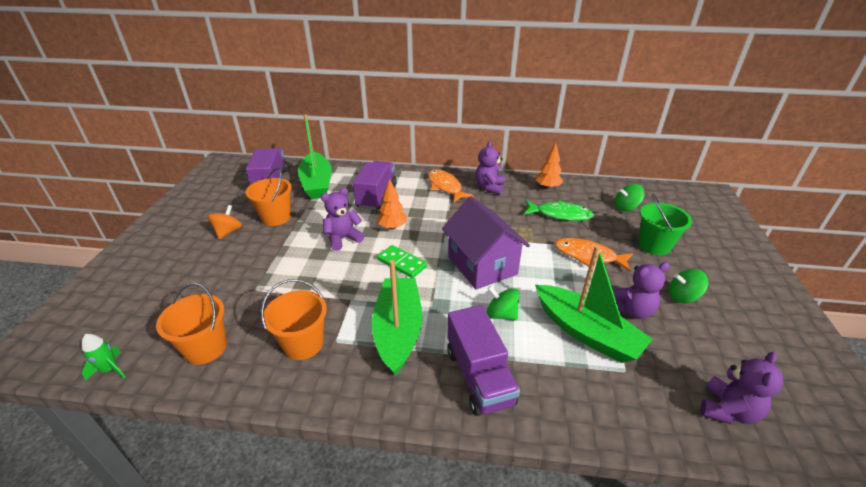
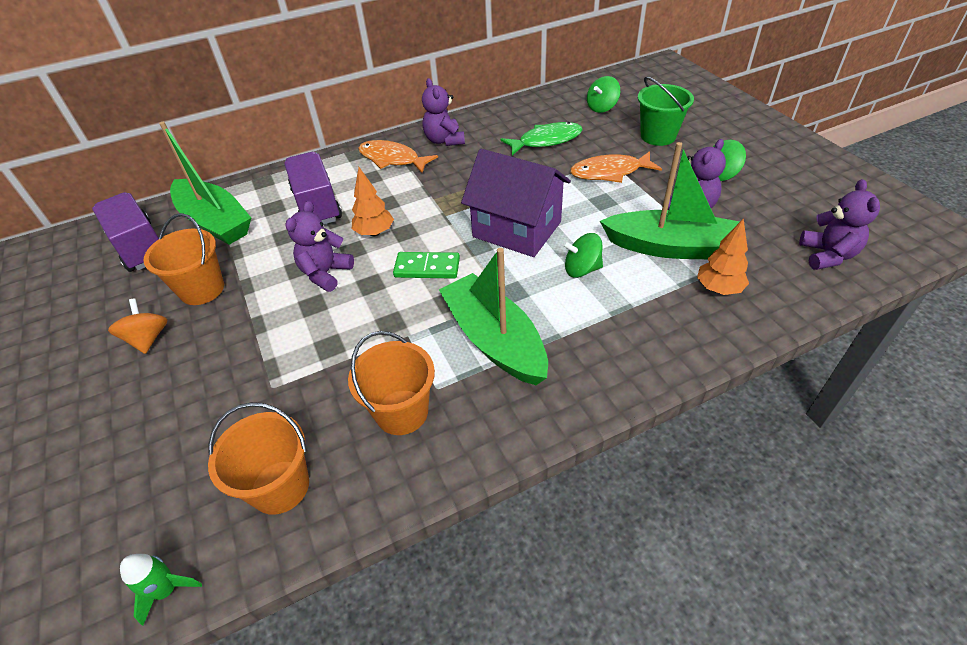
camera: 30 degrees left, 10 degrees up
purple truck [447,305,520,416] -> none
orange tree [536,143,563,189] -> orange tree moved to [697,218,749,295]

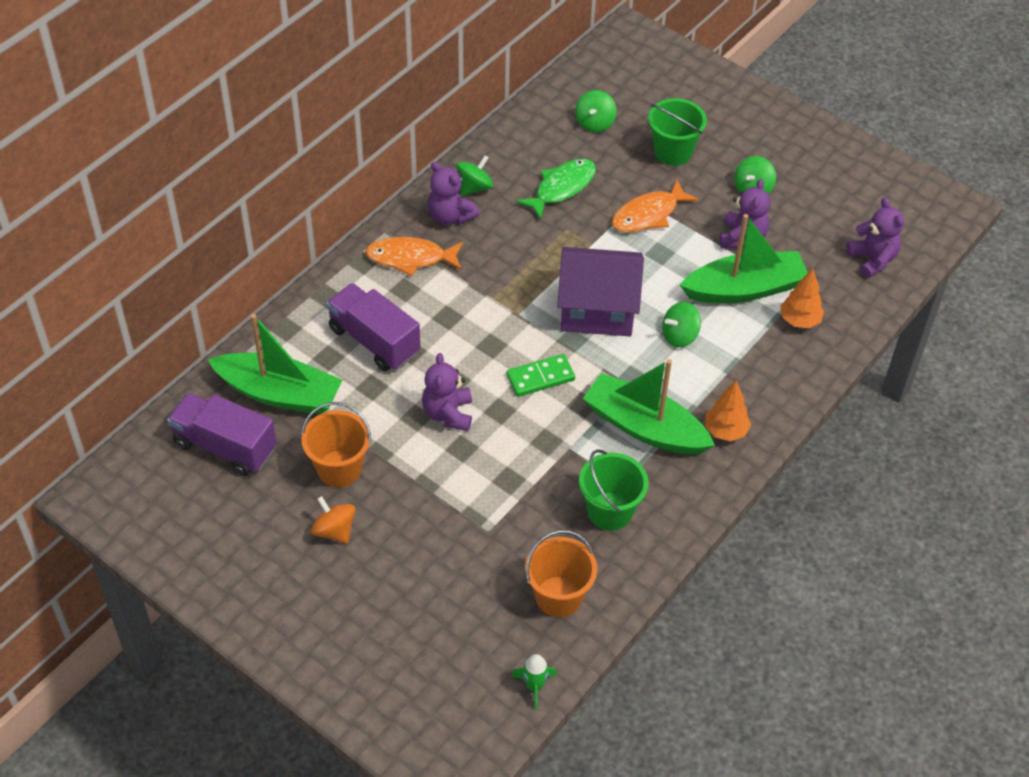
camera: 30 degrees left, 5 degrees up
orange bucket [348,331,435,435] -> green bucket [579,449,649,531]
orange tree [352,167,394,236] -> orange tree moved to [705,380,751,441]
none -> green spinning top [456,155,493,196]

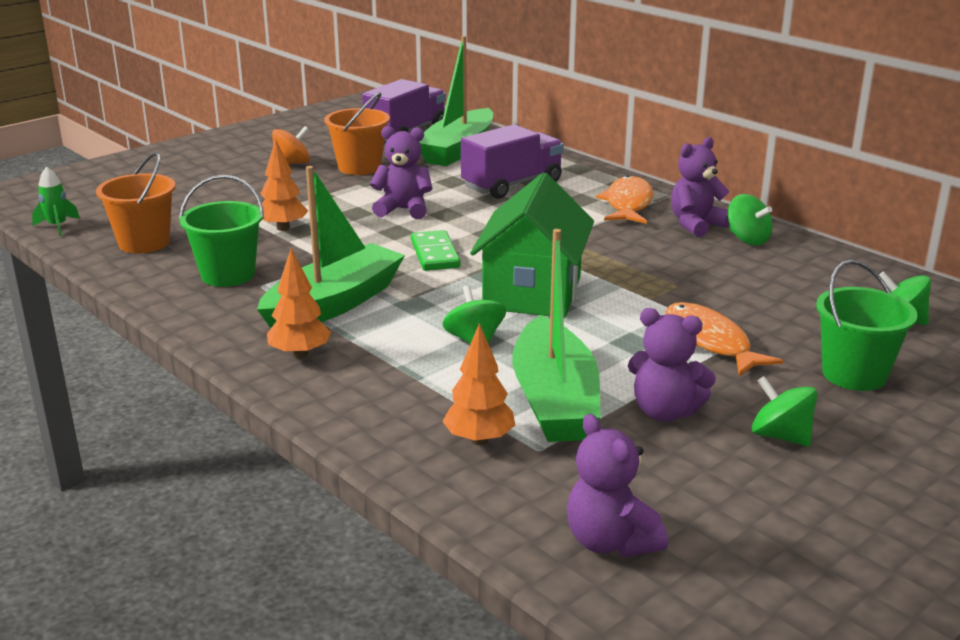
camera: 100 degrees right, 25 degrees down
green fish [516,159,596,220] -> none
purple house [557,247,644,336] -> green house [470,172,594,318]
purple teddy bear [846,198,904,278] -> purple teddy bear turned 75 degrees clockwise [567,414,668,557]
none -> orange tree [259,138,308,231]

